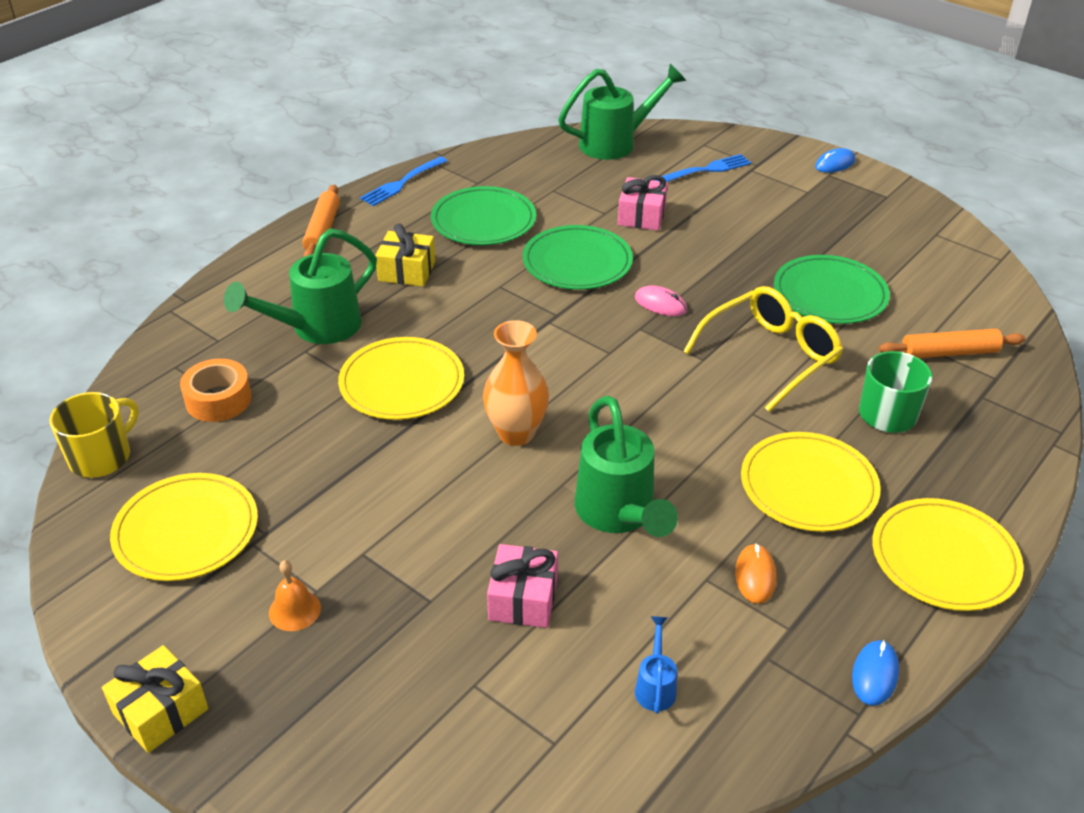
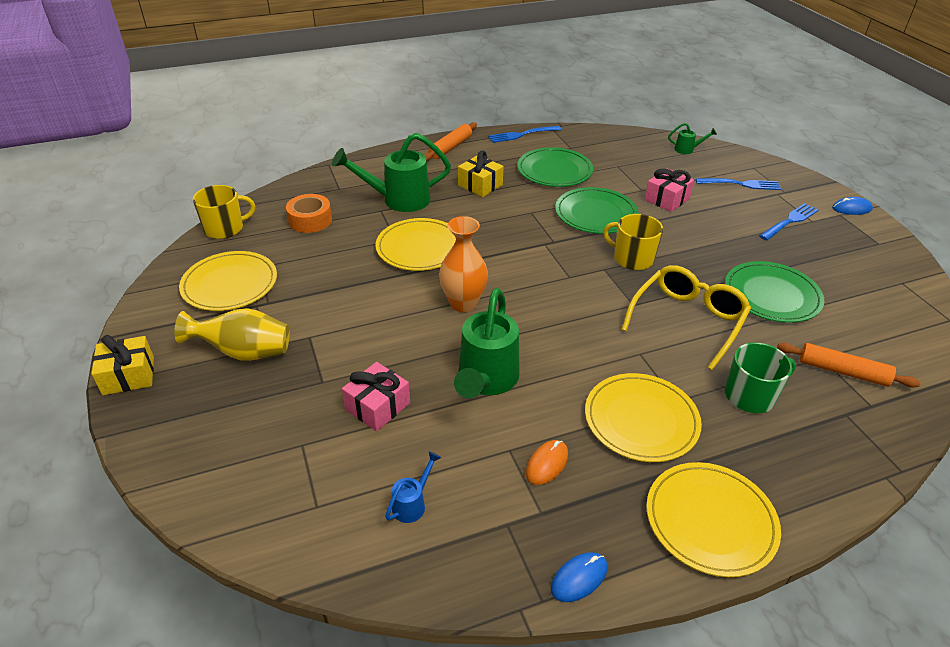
camera: 30 degrees right, 0 degrees up
orange bell [269,560,321,631] -> yellow vase [174,308,290,361]
green watering can [558,64,686,160] -> green watering can [668,123,717,154], size x0.45
pink mouse [635,285,687,316] -> yellow mug [603,214,663,270]
yellow glasses [683,286,843,412] -> yellow glasses turned 45 degrees counterclockwise [621,265,751,370]
none -> blue fork [759,203,818,240]

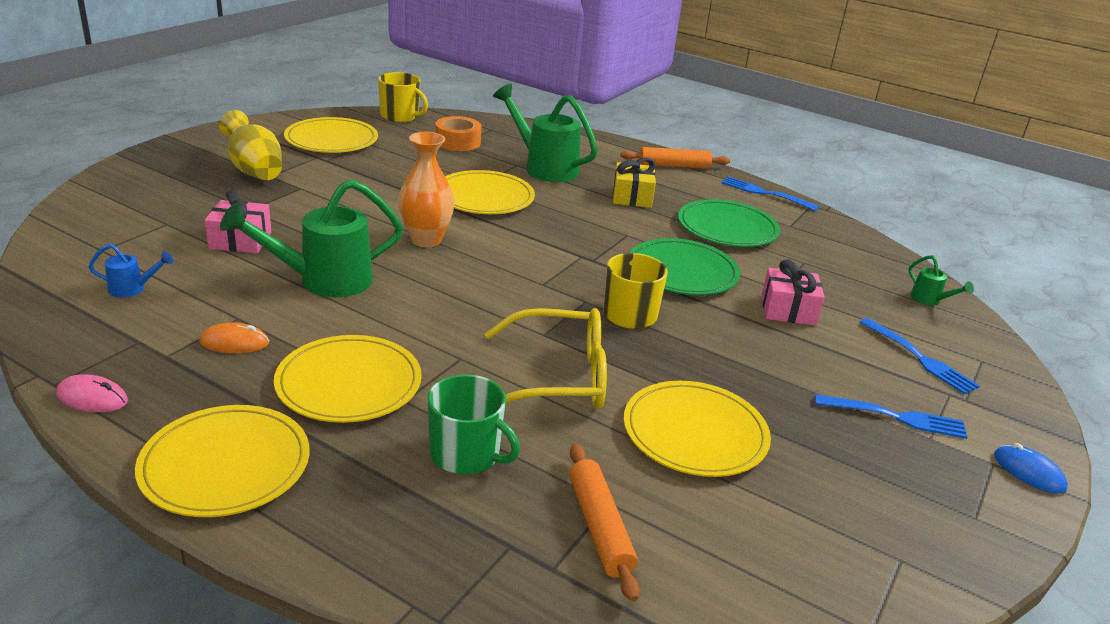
camera: 50 degrees right, 10 degrees down
yellow gift [91,335,154,395] -> none
blue mouse [551,552,607,602] -> pink mouse [56,374,128,412]
green plate [725,261,824,323] -> yellow plate [623,381,771,477]

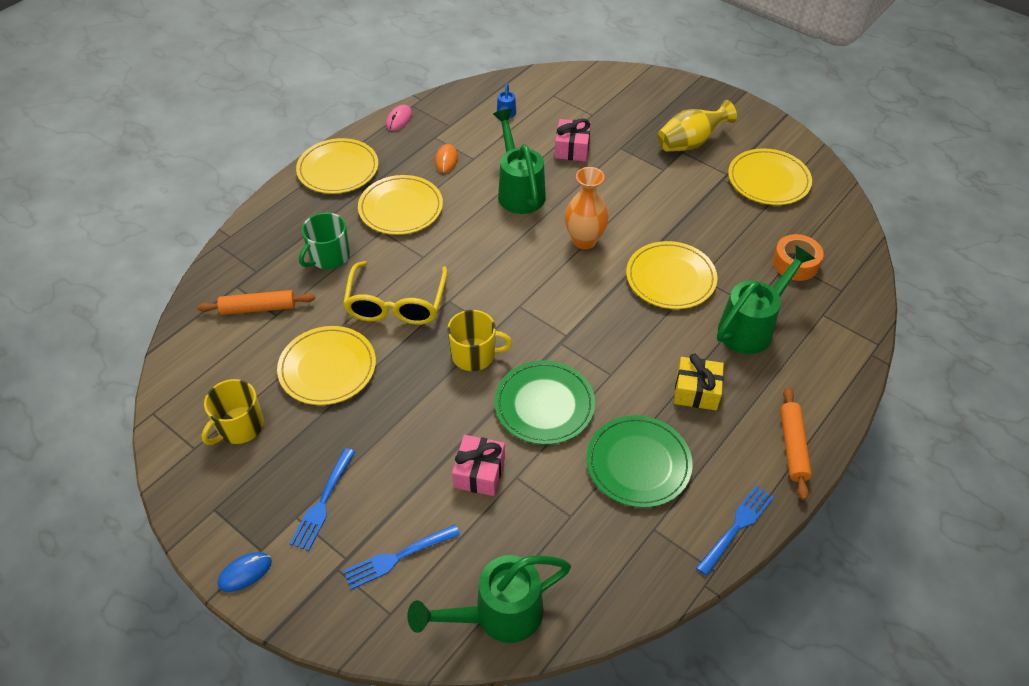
camera: 100 degrees right, 20 degrees up
yellow mug [378,72,428,122] -> yellow mug moved to [202,379,264,445]
green watering can [908,255,974,305] -> green watering can [407,555,571,643], size x2.22

